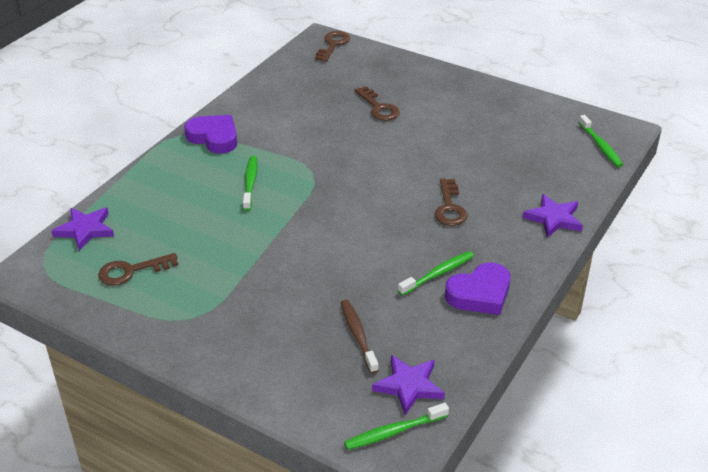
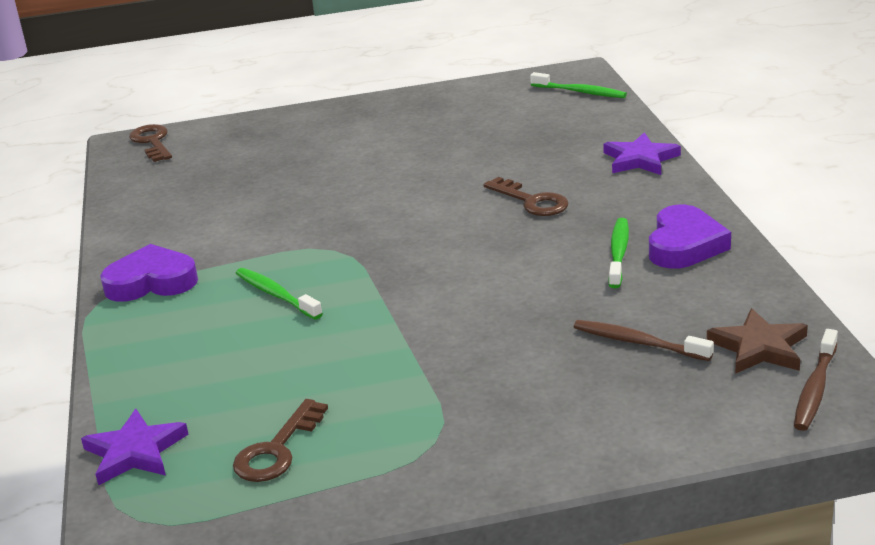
camera: 40 degrees left, 10 degrees down
green toothbrush [344,403,449,450] -> brown toothbrush [794,329,838,431]
brown key [355,86,400,121] -> none
purple star [372,355,445,415] -> brown star [707,308,808,374]

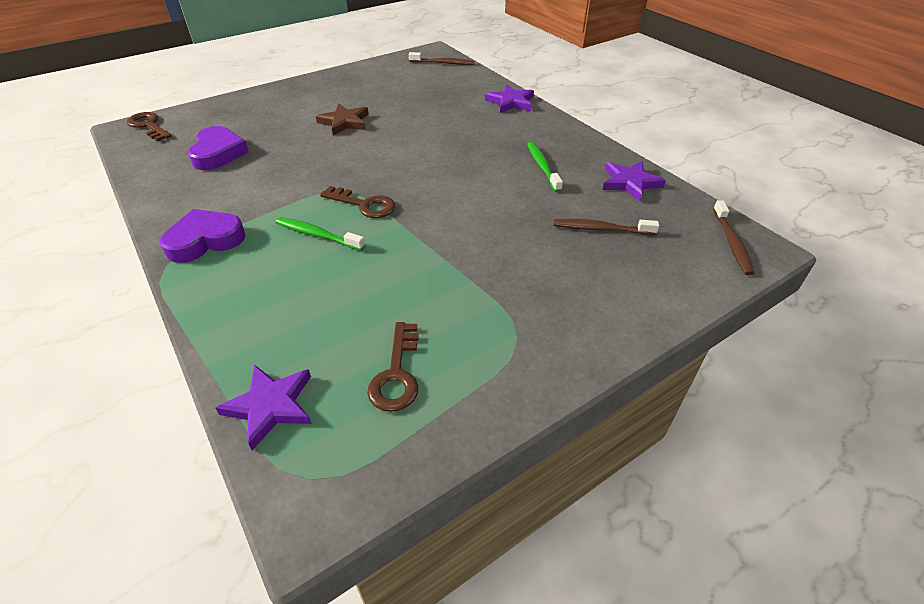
camera: 25 degrees left, 15 degrees up
brown key [484,177,569,216] -> brown key moved to [320,186,396,218]
green toothbrush [530,72,627,98] -> brown toothbrush [409,52,474,65]
purple heart [649,205,731,269] -> purple heart moved to [188,126,249,170]
brown star [707,308,808,374] -> brown star moved to [316,103,369,136]
none -> purple star [603,161,666,202]

